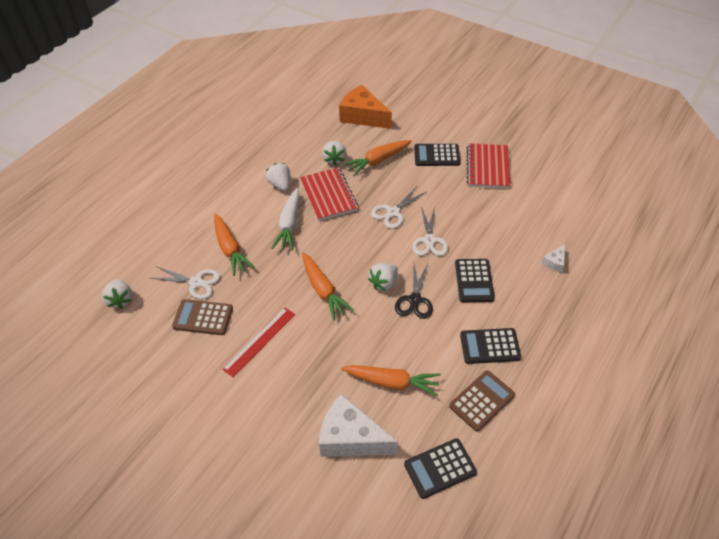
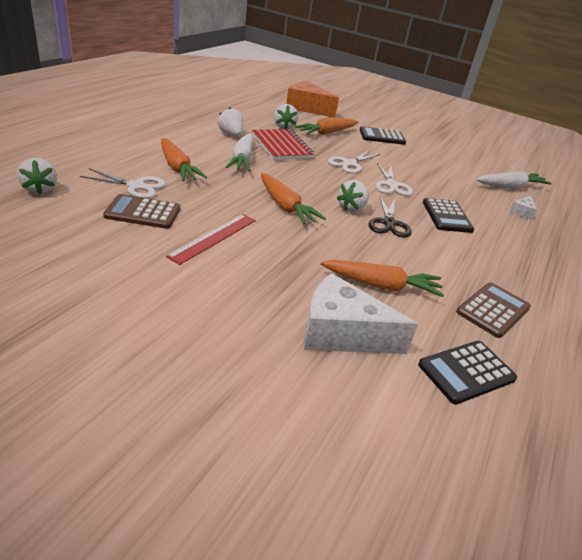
camera: 10 degrees left, 15 degrees down
black calculator [460,328,521,364] -> none
red notebook [466,143,510,189] -> none
none -> white carrot [476,171,552,189]

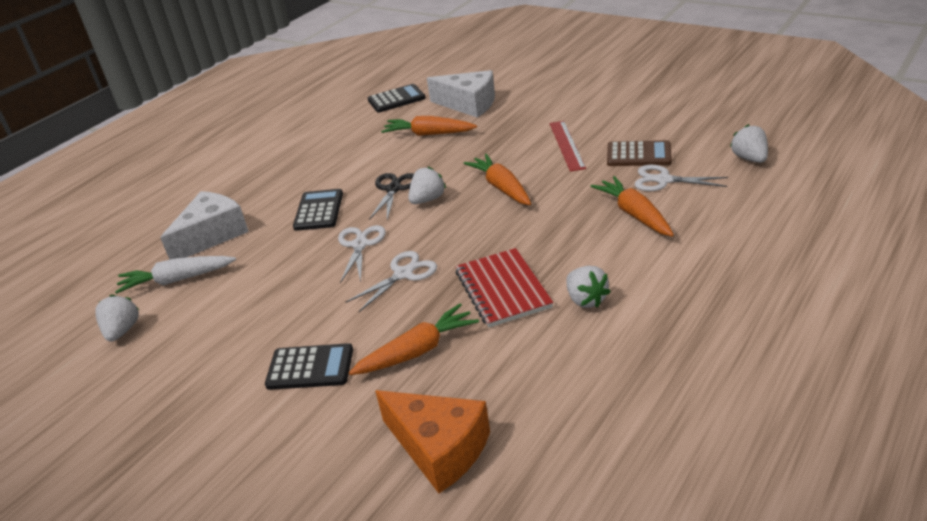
camera: 165 degrees left, 0 degrees up
red ruler [166,214,256,265] -> red ruler turned 45 degrees counterclockwise [550,121,586,172]
white carrot [226,133,253,171] -> none
white strawberry [274,104,298,129] -> white strawberry moved to [95,295,139,342]
brown calculator [456,282,531,338] -> none
white cheese [509,195,537,220] -> white cheese [160,191,249,260], size x2.19

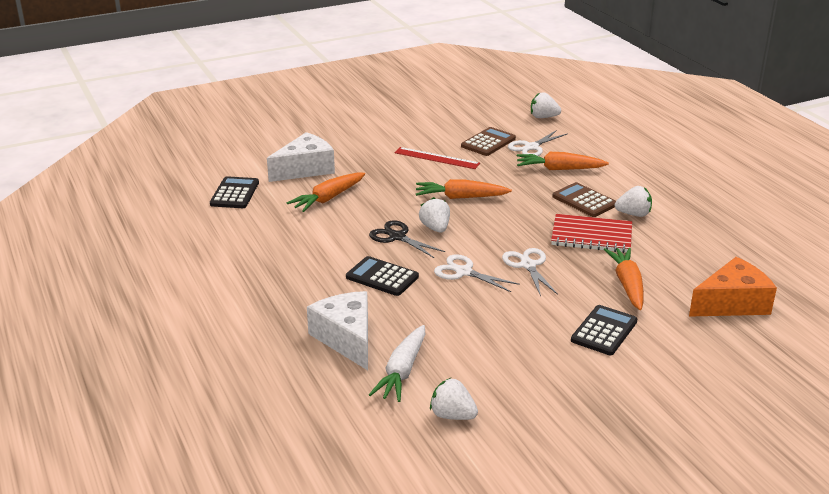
camera: 65 degrees left, 5 degrees down
none -> brown calculator [552,182,616,217]

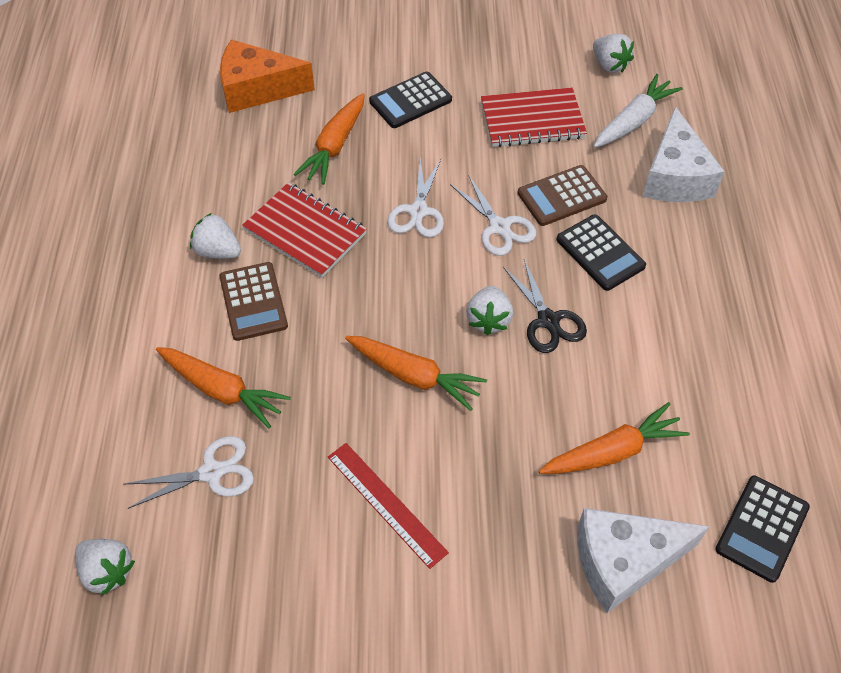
camera: 155 degrees left, 25 degrees up
brown calculator [461,127,516,156] -> brown calculator moved to [518,165,607,226]
none -> red notebook [481,88,587,147]

